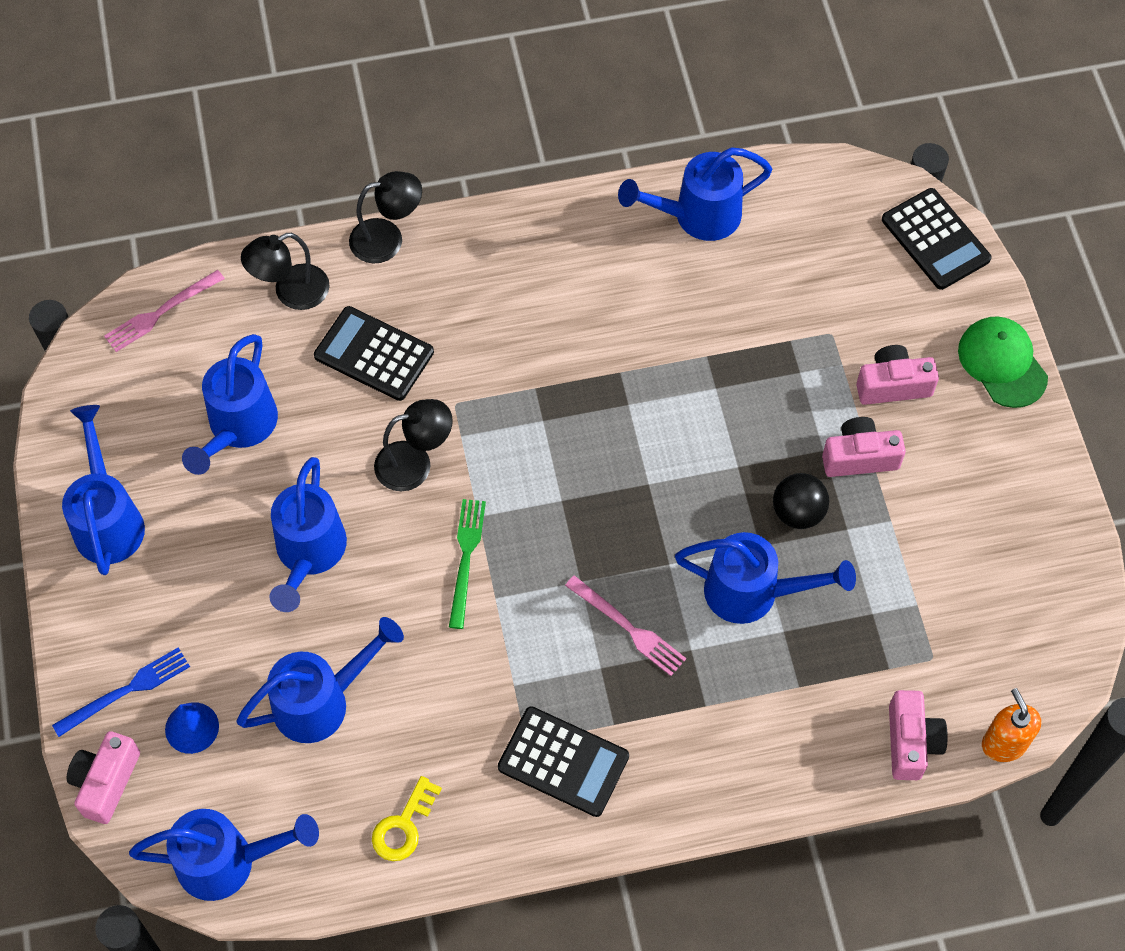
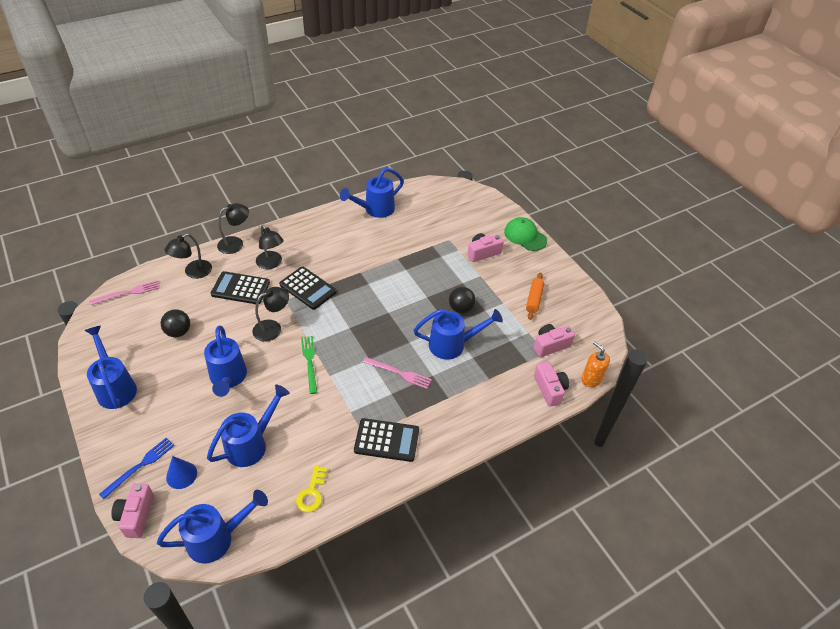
camera: 20 degrees left, 15 degrees down
pink fork [104,270,225,352] -> pink fork turned 150 degrees counterclockwise [89,280,160,305]
blue watering can [182,334,278,475] -> black ball [160,309,190,337]
pink camera [822,417,906,477] -> pink camera moved to [534,324,575,357]
black calculator [882,188,992,290] -> black calculator moved to [279,266,337,310]
none -> black lamp [256,225,284,269]
none -> orange rolling pin [526,273,544,320]

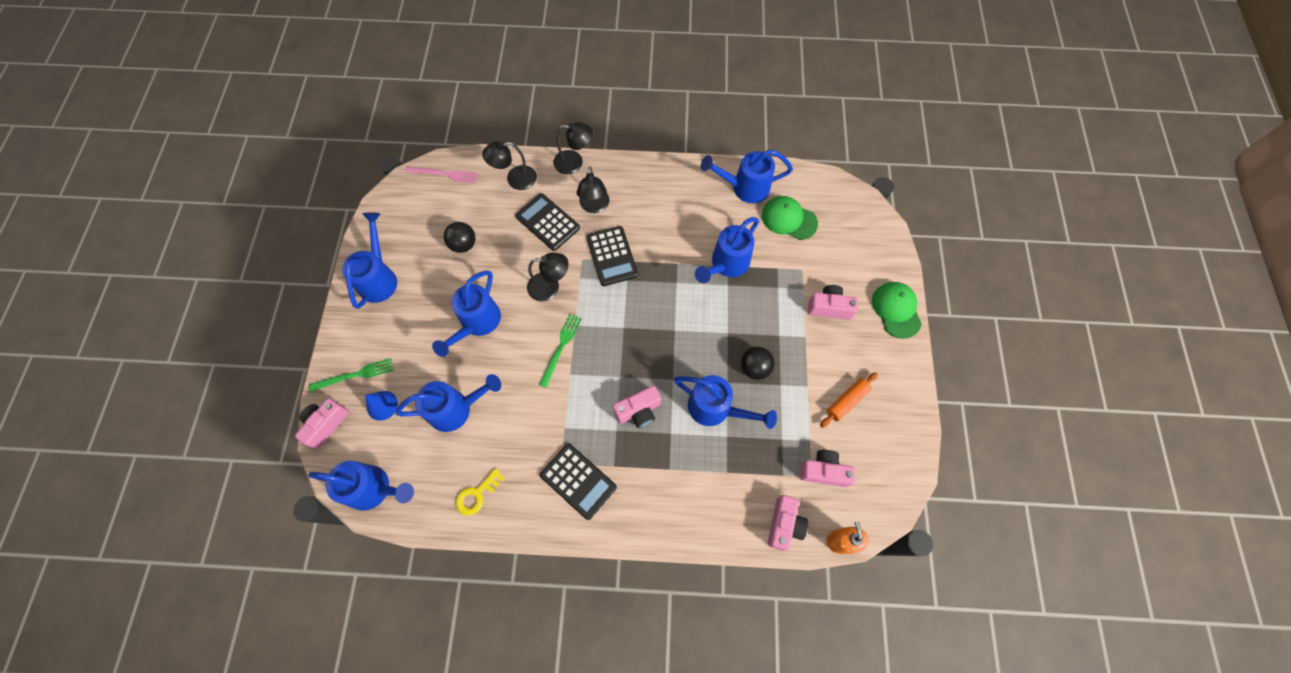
camera: 35 degrees right, 20 degrees up
blue fork [99,438,175,499] -> green fork [309,358,393,392]
pink fork [363,357,432,389] -> pink camera [613,386,661,428]
none -> blue watering can [695,217,759,283]
none -> green cap [762,196,818,240]

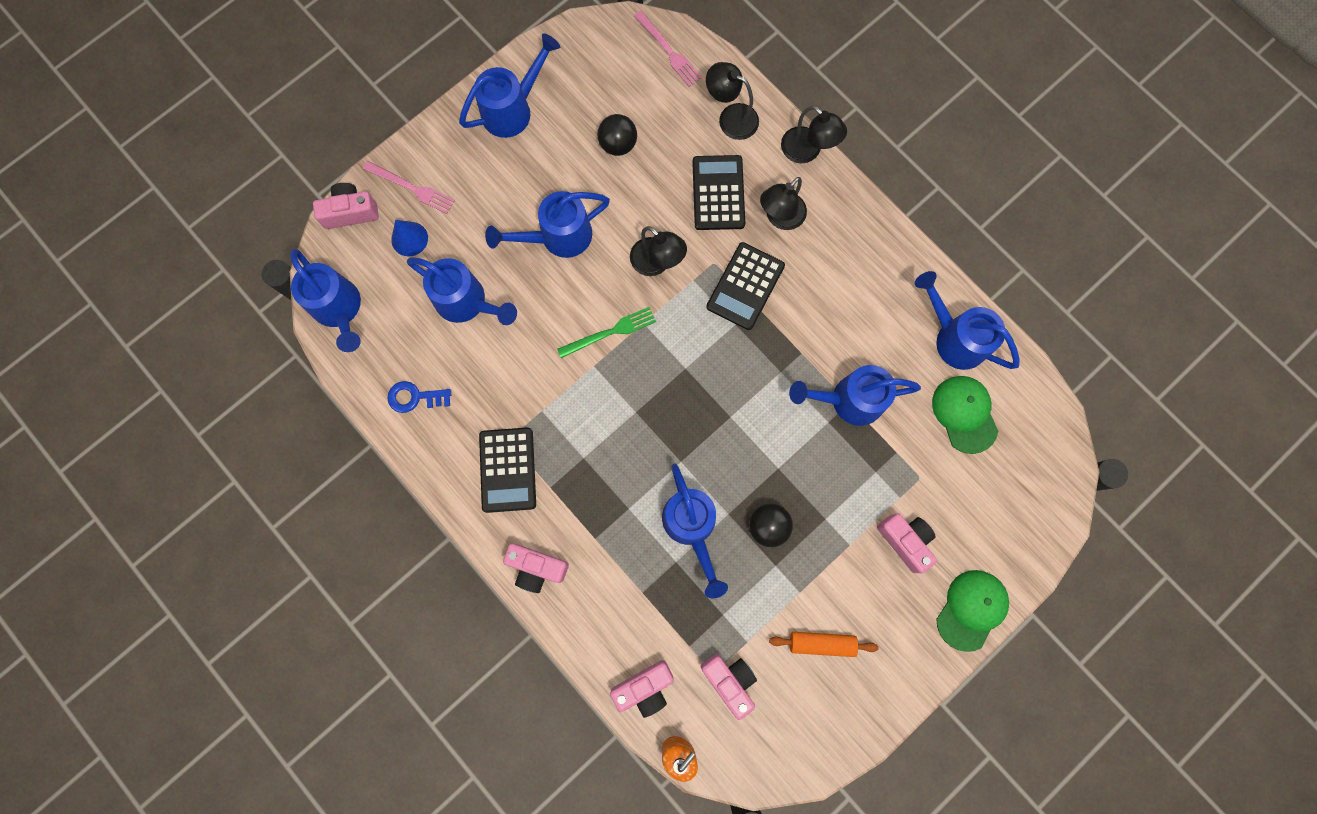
camera: 45 degrees right, 10 degrees up
green fork [309,358,393,392] -> pink fork [363,161,455,214]
yellow key [456,468,505,516] -> blue key [387,381,451,413]
pink camera [613,386,661,428] -> pink camera moved to [503,543,569,593]

